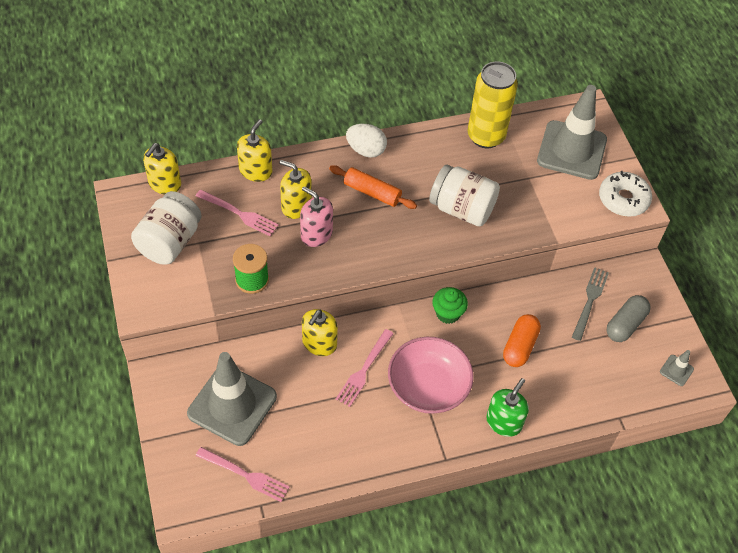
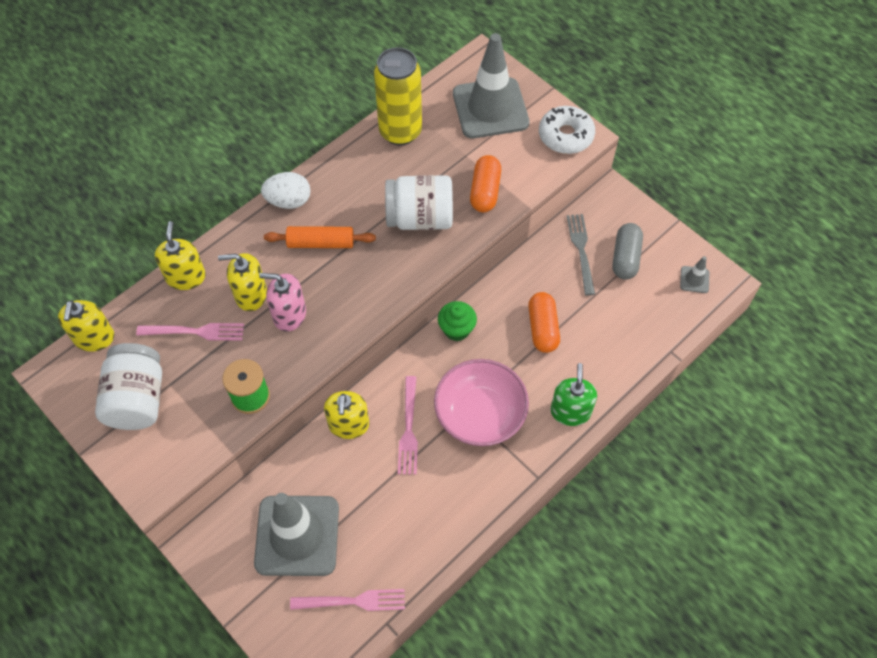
camera: 25 degrees left, 5 degrees up
none -> orange capsule [470,155,501,212]

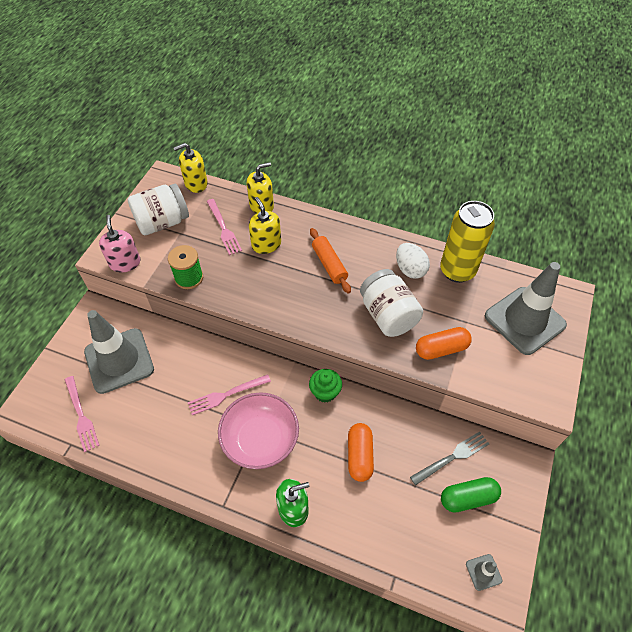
camera: 65 degrees right, 5 degrees down
pink soap dispenser [259,273,306,332] -> pink soap dispenser moved to [99,215,140,272]
white egg [261,172,311,209] -> white egg moved to [396,243,430,279]
yellow soap dispenser [324,391,369,439] -> none
orange capsule [528,292,560,353] -> orange capsule turned 60 degrees counterclockwise [348,423,374,482]
white donut [539,106,595,154] -> none
grey capsule [612,223,643,280] -> green capsule [441,477,501,513]

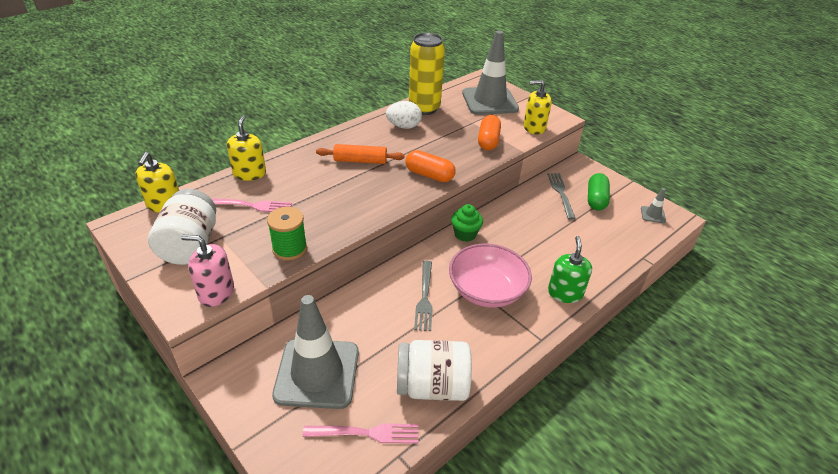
camera: 65 degrees left, 15 degrees down
pink fork [188,374,271,416] -> grey fork [414,261,433,331]
yellow soap dispenser [249,197,281,254] -> yellow soap dispenser moved to [523,80,552,135]
orange capsule [348,423,374,482] -> orange capsule moved to [405,150,456,182]
white jar [360,269,423,337] -> white jar moved to [397,340,472,401]

